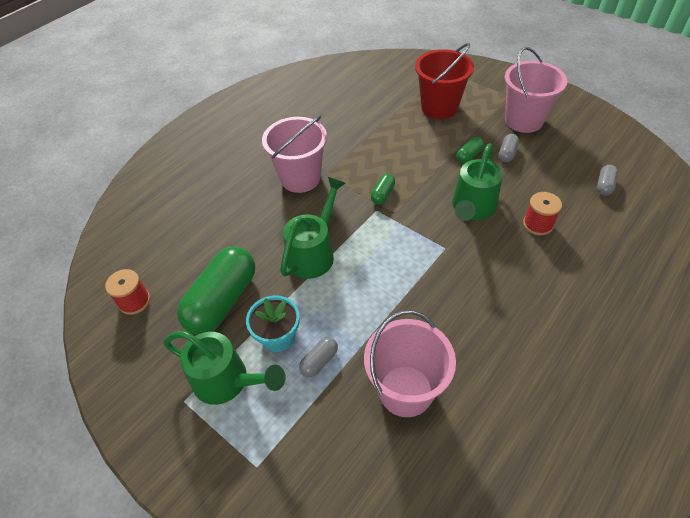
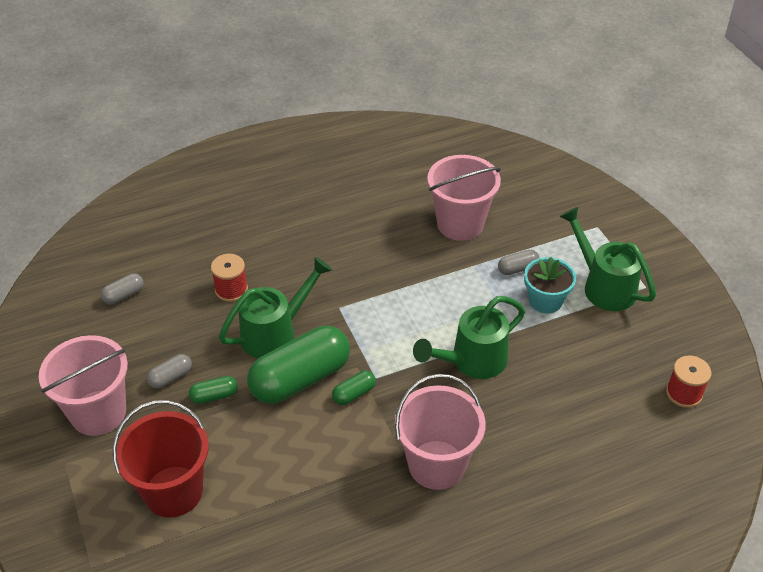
camera: 155 degrees left, 5 degrees down
green capsule [177,246,255,334] -> green capsule moved to [247,326,350,404]

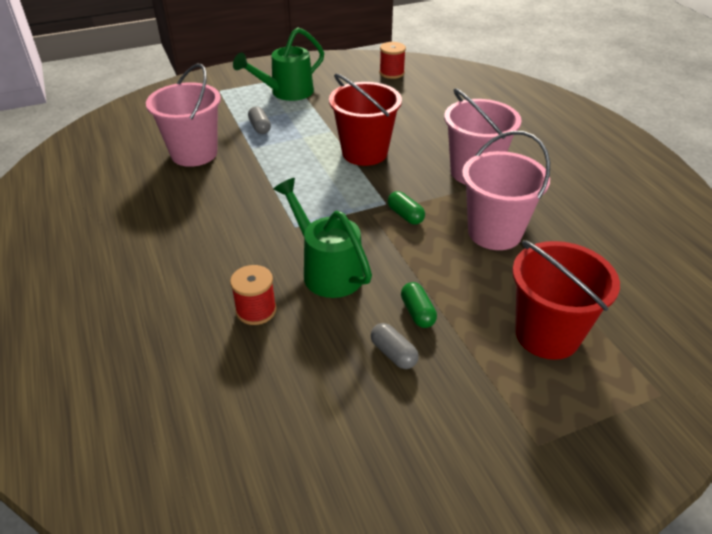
camera: 90 degrees left, 5 degrees down
pink bucket [39,335,128,436] -> pink bucket moved to [462,131,550,250]
grey capsule [101,273,144,304] -> none
green capsule [247,326,350,404] -> none
green watering can [413,296,525,379] -> red bucket [329,73,402,166]
turquoise flower pot [524,257,576,313] -> none

